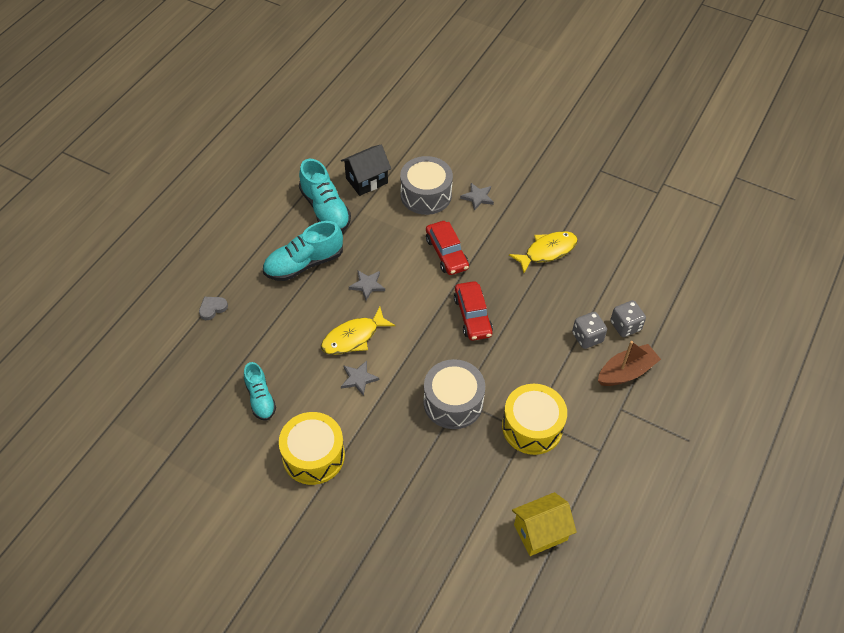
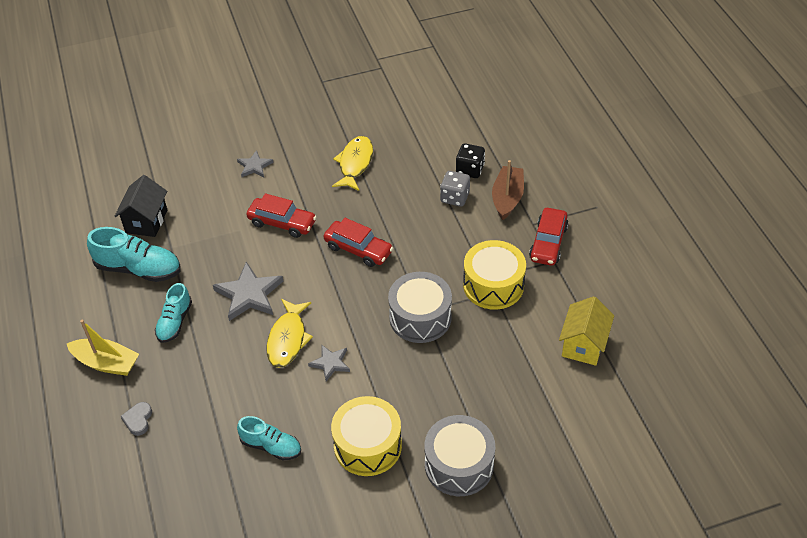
camera: 45 degrees left, 5 degrees down
turquoise shoe [263,221,343,281] -> turquoise shoe [155,283,192,343], size x0.63
grey star [349,271,385,300] -> grey star [213,262,283,321], size x1.74
grey drum [400,156,453,215] -> grey drum moved to [424,415,495,496]
grey dice [610,300,646,337] -> black dice [456,143,485,178]
none -> yellow boat [67,320,139,376]
none -> red car [529,208,569,266]

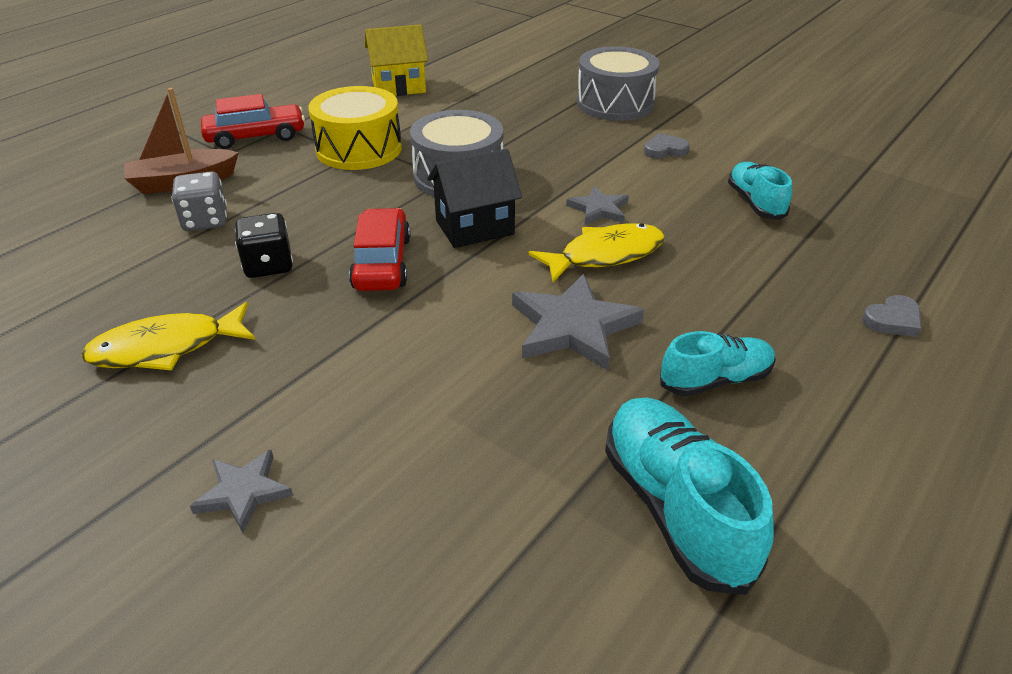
camera: 125 degrees left, 10 degrees down
yellow boat [67,320,139,376] -> none
black house [114,175,167,237] -> black house moved to [427,149,522,248]
red car [246,193,317,238] -> none
yellow drum [331,396,402,476] -> grey heart [644,133,690,159]
black dice [456,143,485,178] -> black dice moved to [235,213,293,278]

